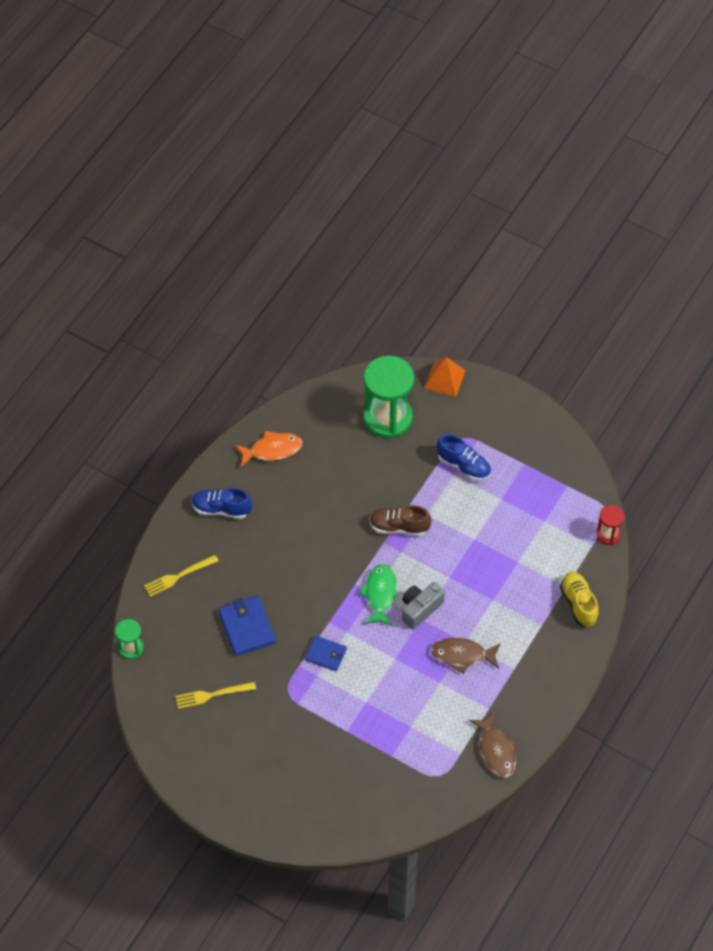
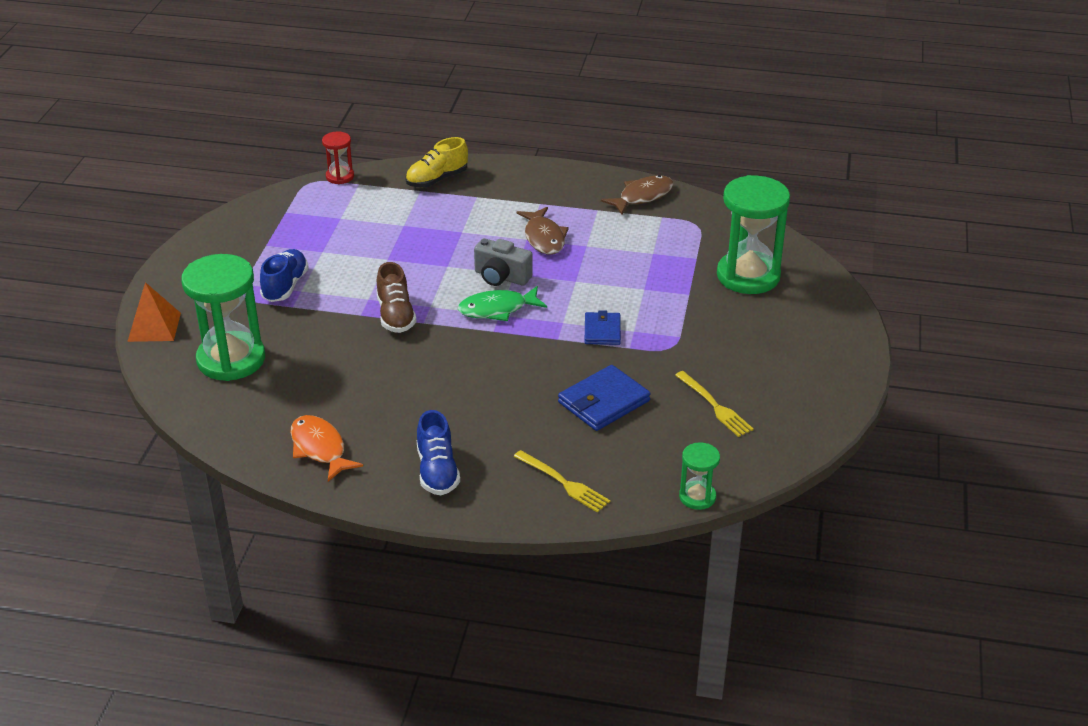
camera: 110 degrees left, 20 degrees down
none -> green hourglass [717,175,790,294]

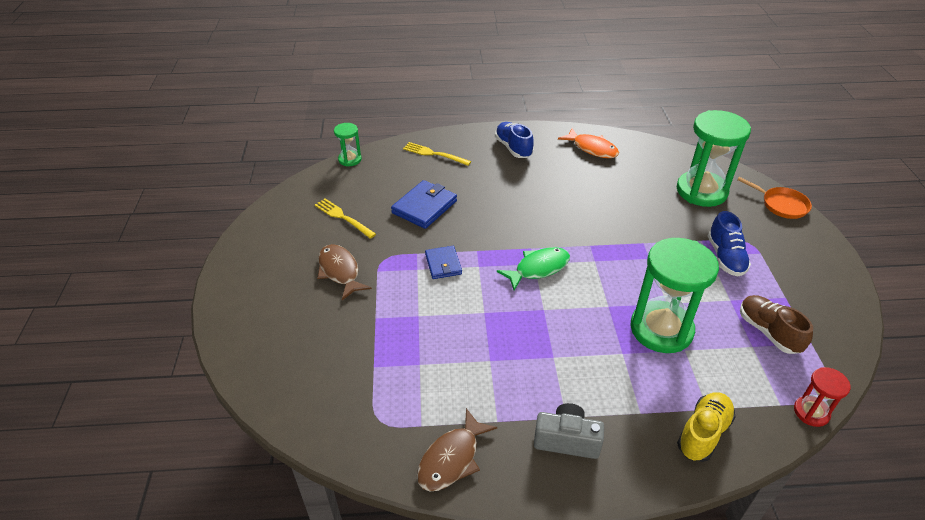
camera: 165 degrees right, 5 degrees up
orange pyramid [127,282,181,342] -> orange pan [737,177,812,219]
brown shoe [376,262,417,333] -> brown shoe moved to [740,295,813,354]
grey camera [474,238,533,286] -> grey camera moved to [534,403,604,459]
brown fish [517,207,569,255] -> brown fish moved to [317,244,372,300]
green hourglass [717,175,790,294] -> green hourglass moved to [631,238,719,353]

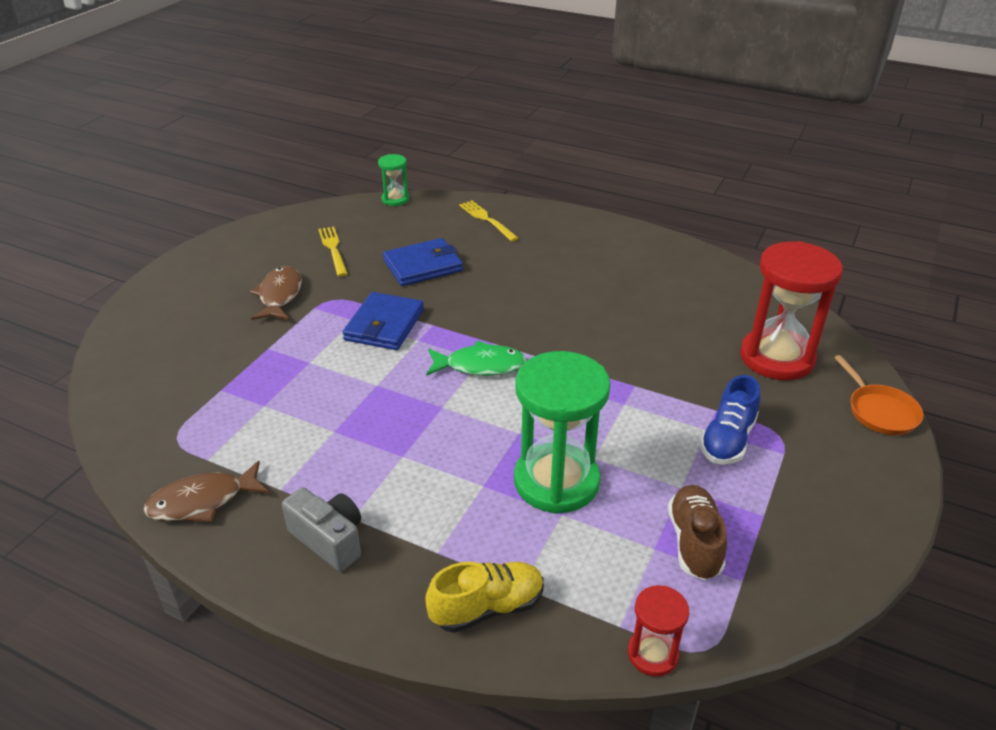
camera: 30 degrees right, 5 degrees down
blue wallet [425,246,462,279] -> blue wallet [342,292,424,350], size x1.57
blue shoe [495,122,534,158] -> none
orange fish [558,128,619,158] -> none
green hourglass [677,110,751,207] -> red hourglass [740,241,843,380]

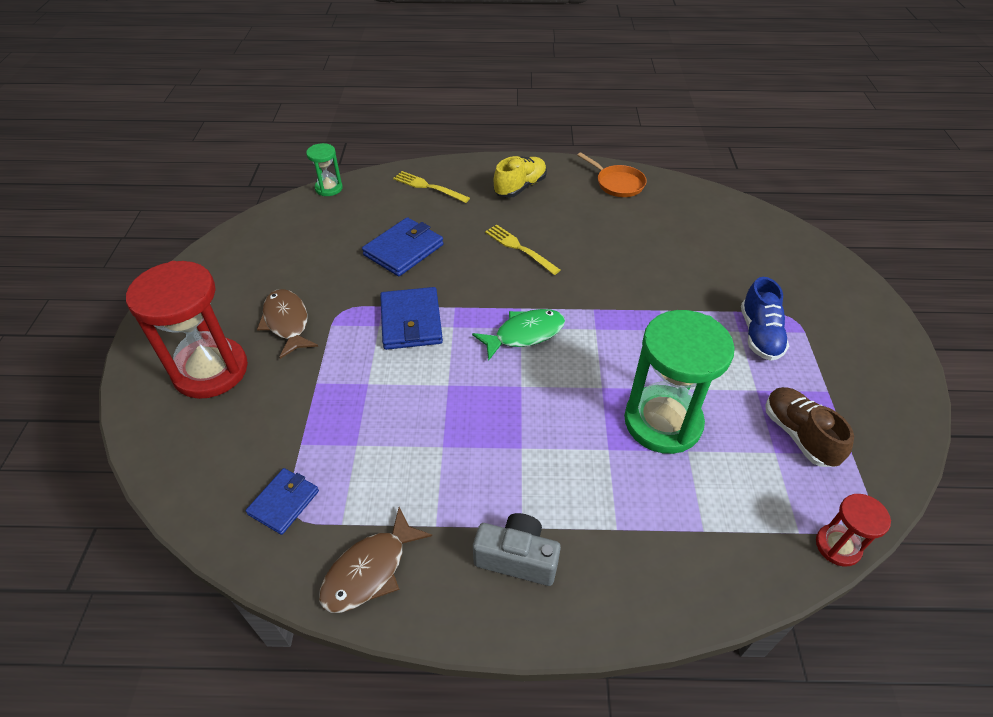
camera: 25 degrees left, 10 degrees up
yellow fork [318,226,348,277] -> yellow fork moved to [485,225,560,275]
yellow shoe [425,562,544,633] -> yellow shoe moved to [494,156,547,198]
red hourglass [740,241,843,380] -> red hourglass moved to [126,261,248,399]
orange pan [834,355,924,435] -> orange pan moved to [577,152,647,197]
none -> blue wallet [246,468,319,535]

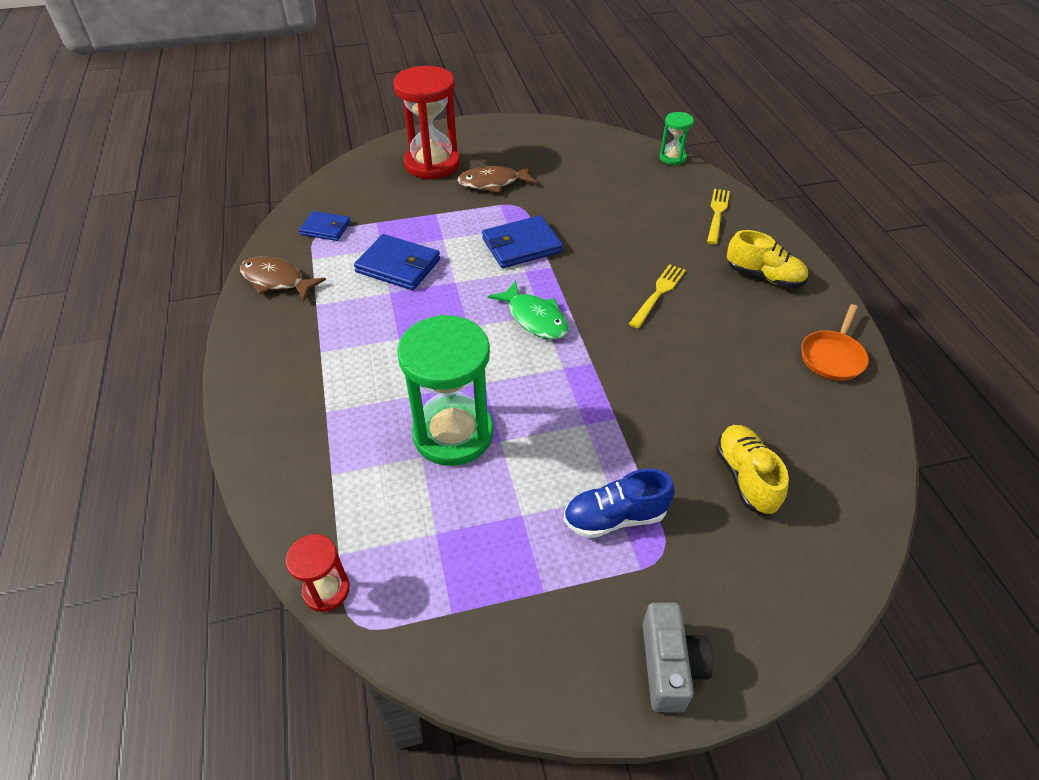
camera: 75 degrees right, 0 degrees up
brown fish [257,289,318,359] -> brown fish turned 150 degrees counterclockwise [457,165,536,193]
blue wallet [362,217,444,276] -> blue wallet moved to [354,234,440,290]
grey camera [473,513,561,586] -> grey camera moved to [643,602,713,713]
brown shoe [765,387,854,467] -> none
none -> yellow shoe [716,425,789,515]

